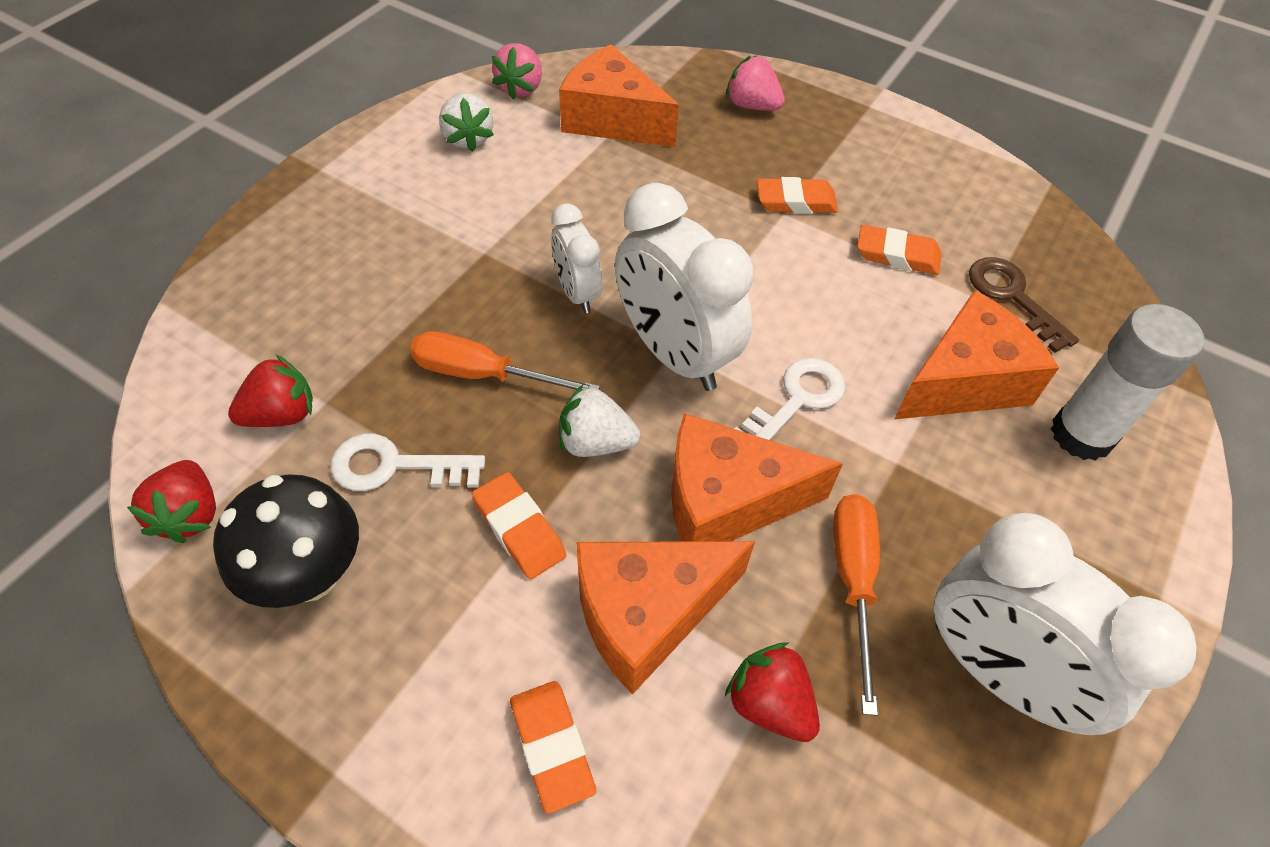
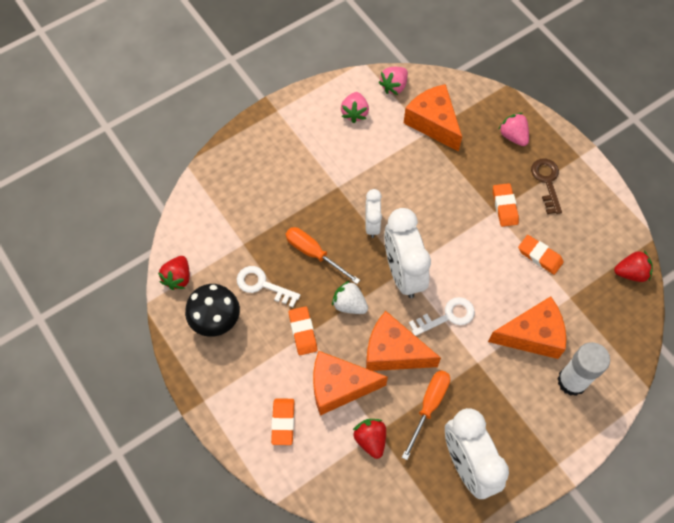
camera: 25 degrees right, 10 degrees up
red strawberry [228,355,313,427] -> red strawberry moved to [614,251,653,282]
white strawberry [439,93,494,152] -> pink strawberry [341,92,369,123]
orange eraser [757,177,838,214] -> orange eraser turned 60 degrees clockwise [493,183,519,227]
brown key [969,257,1079,353] -> brown key moved to [531,159,562,214]

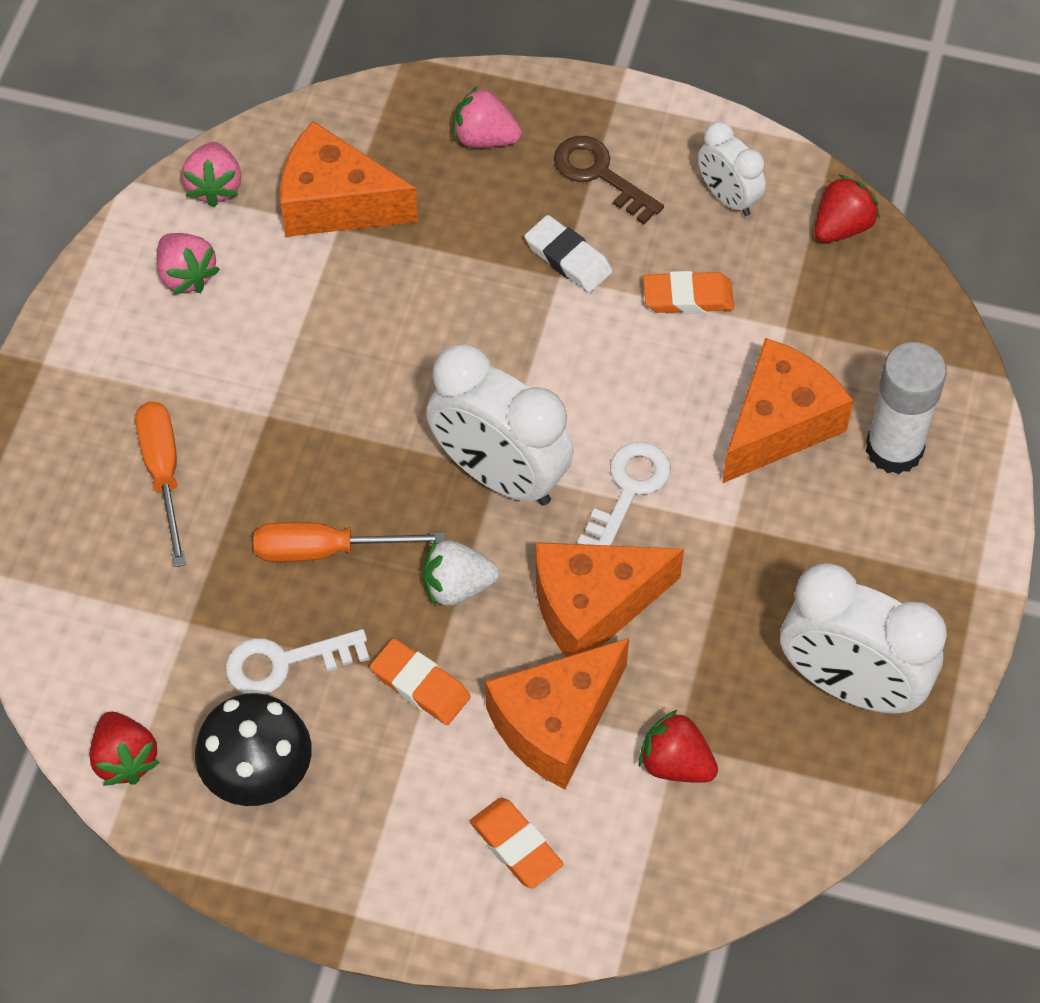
camera: 40 degrees left, 5 degrees down
white clock [365,189,382,238] -> white clock moved to [698,122,766,216]
orange screwdriver [402,370,450,460] -> orange screwdriver moved to [135,401,186,567]
orange eraser [493,183,519,227] -> white eraser [525,215,613,293]

